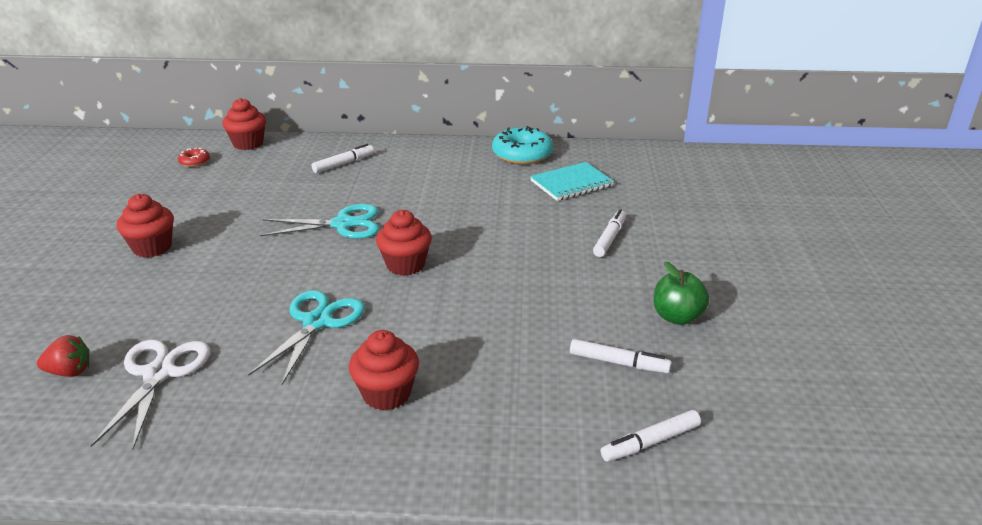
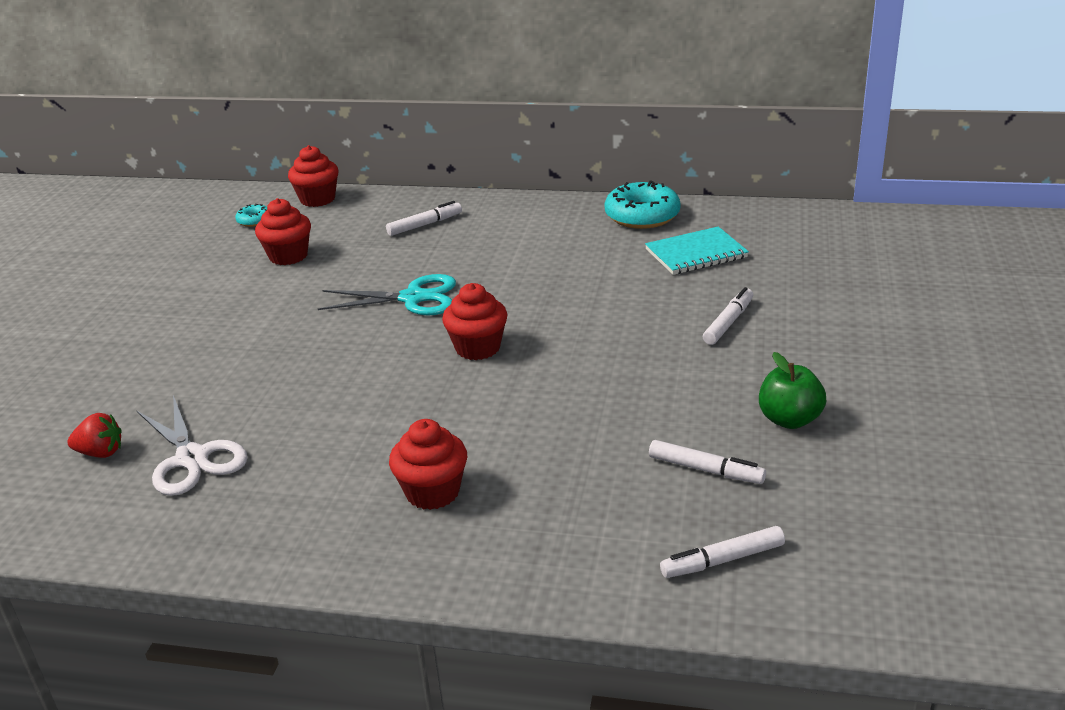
camera: 10 degrees right, 0 degrees up
white scissors [91,340,210,449] -> white scissors turned 135 degrees clockwise [136,395,247,496]
red cupcake [117,194,174,258] -> red cupcake moved to [255,198,311,265]
red donut [178,148,210,167] -> turquoise donut [235,204,267,227]
turquoise scissors [248,290,365,385] -> none

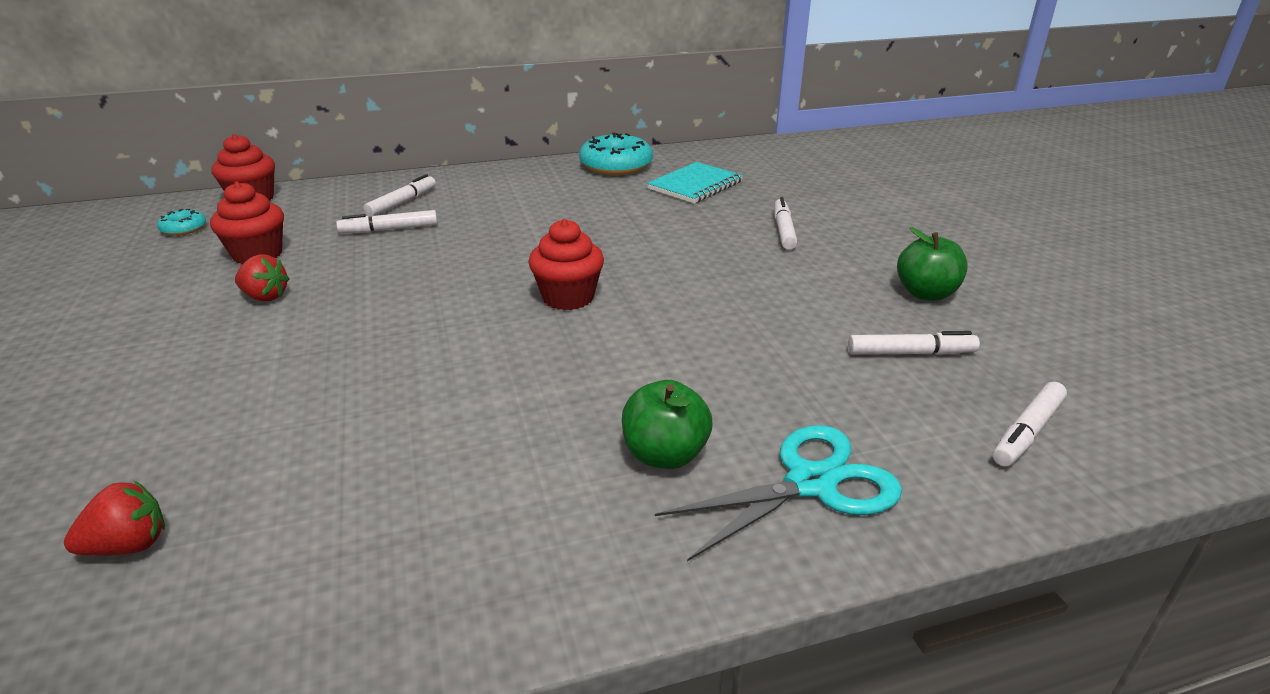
camera: 30 degrees left, 0 degrees up
white scissors [136,395,247,496] -> none
turquoise scissors [318,274,456,316] -> turquoise scissors moved to [655,425,902,561]
red cupcake [389,419,467,510] -> green apple [622,380,712,469]
none -> red strawberry [235,254,289,301]
none -> white marker [336,210,438,234]

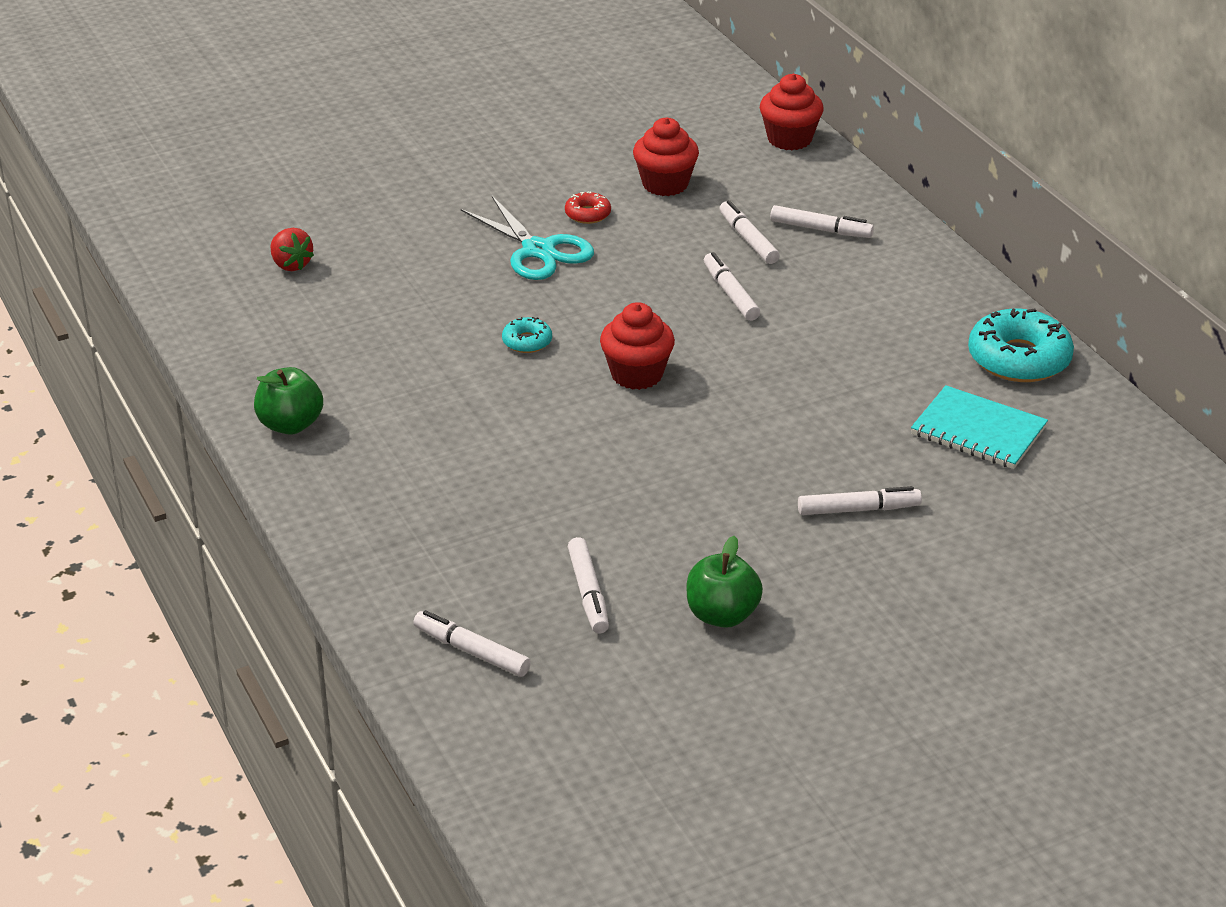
camera: 80 degrees right, 5 degrees up
turquoise donut [157,209,206,236] -> turquoise donut moved to [502,317,552,353]
red strawberry [235,254,289,301] -> red donut [565,191,611,224]
green apple [622,380,712,469] -> green apple moved to [254,367,323,435]
turquoise scissors [655,425,902,561] -> turquoise scissors moved to [461,196,594,280]
none -> white marker [704,252,760,321]

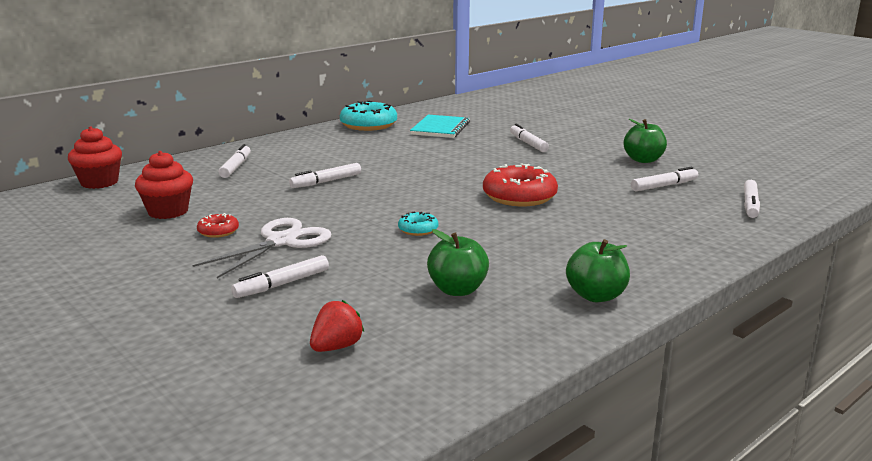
camera: 105 degrees left, 15 degrees down
turquoise scissors [461,196,594,280] -> white scissors [193,218,332,278]
red cupcake [600,302,675,390] -> none
white marker [719,200,780,264] -> white marker moved to [231,255,329,298]
none -> green apple [427,229,489,296]
none -> red donut [483,163,558,206]

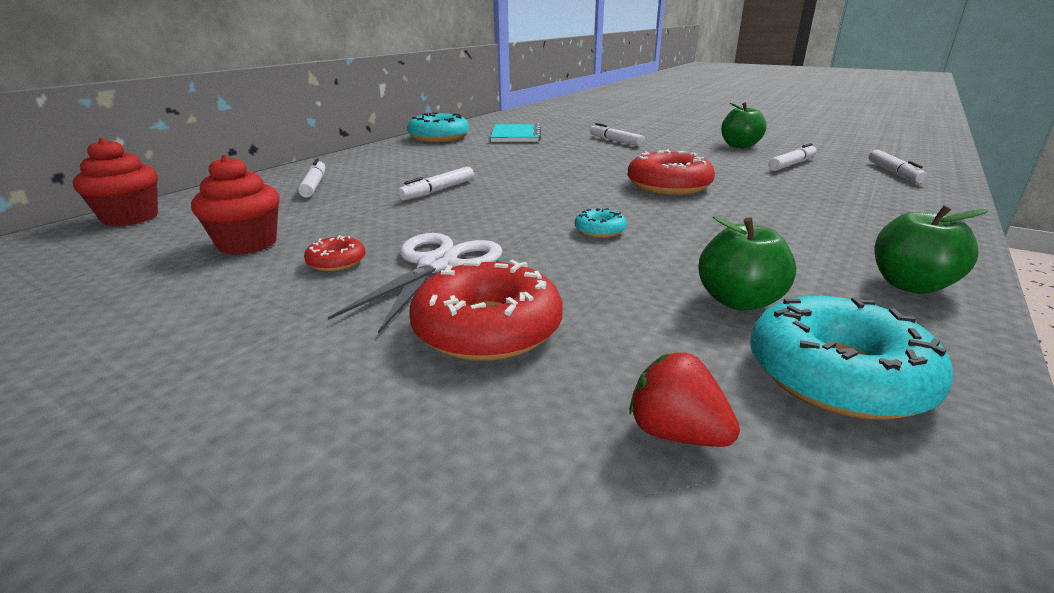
camera: 15 degrees left, 5 degrees up
white marker [231,255,329,298] -> red donut [409,258,563,361]
red strawberry [310,300,364,352] -> red strawberry turned 75 degrees counterclockwise [629,352,740,447]
none -> turquoise donut [750,296,954,420]

